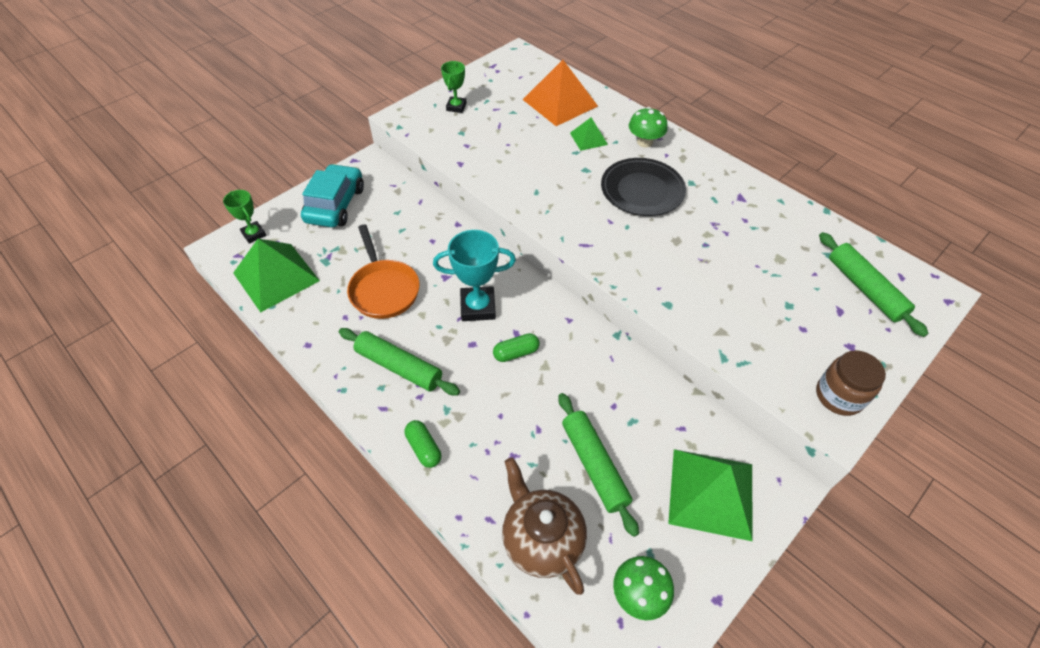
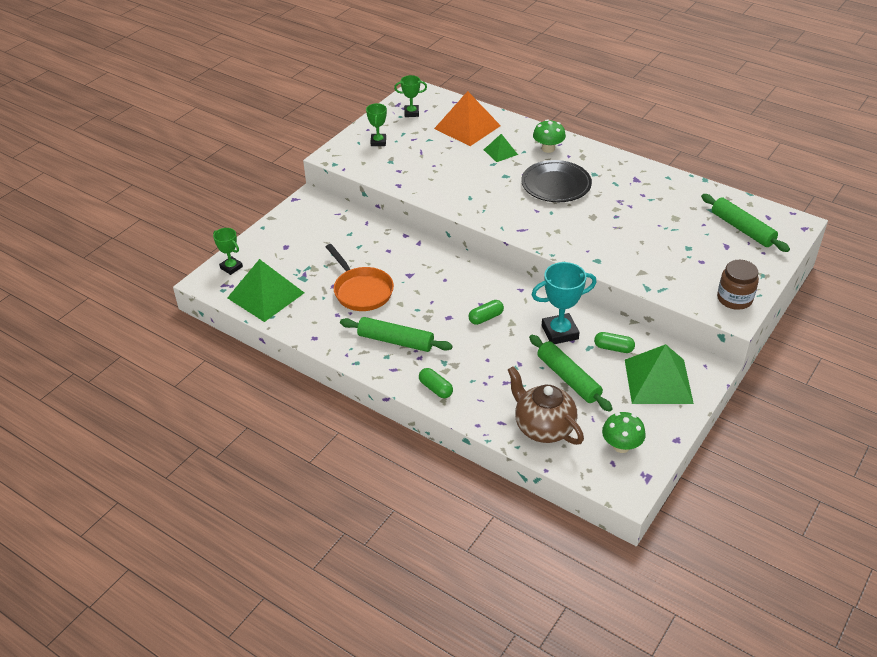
camera: 10 degrees left, 10 degrees down
turquoise car [301,164,364,227] -> none
turquoise trophy [433,230,516,321] -> turquoise trophy moved to [531,262,597,344]
none -> green trophy [394,75,427,117]
none -> green capsule [594,332,635,353]

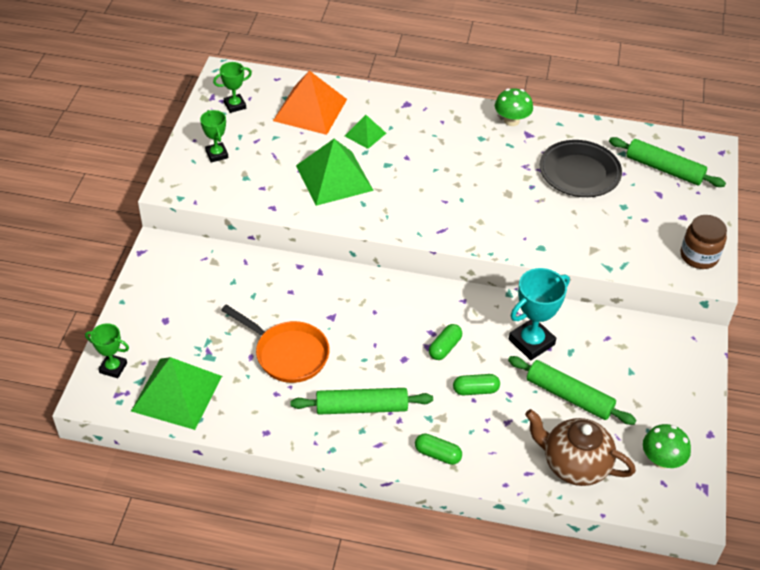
camera: 25 degrees left, 5 degrees up
black plate [521,160,592,202] -> black plate moved to [539,140,622,197]
green mushroom [533,119,566,153] -> green mushroom moved to [495,88,533,126]
green capsule [594,332,635,353] -> green capsule moved to [453,374,500,395]
green pyramid [625,344,694,404] -> green pyramid moved to [296,139,374,206]

